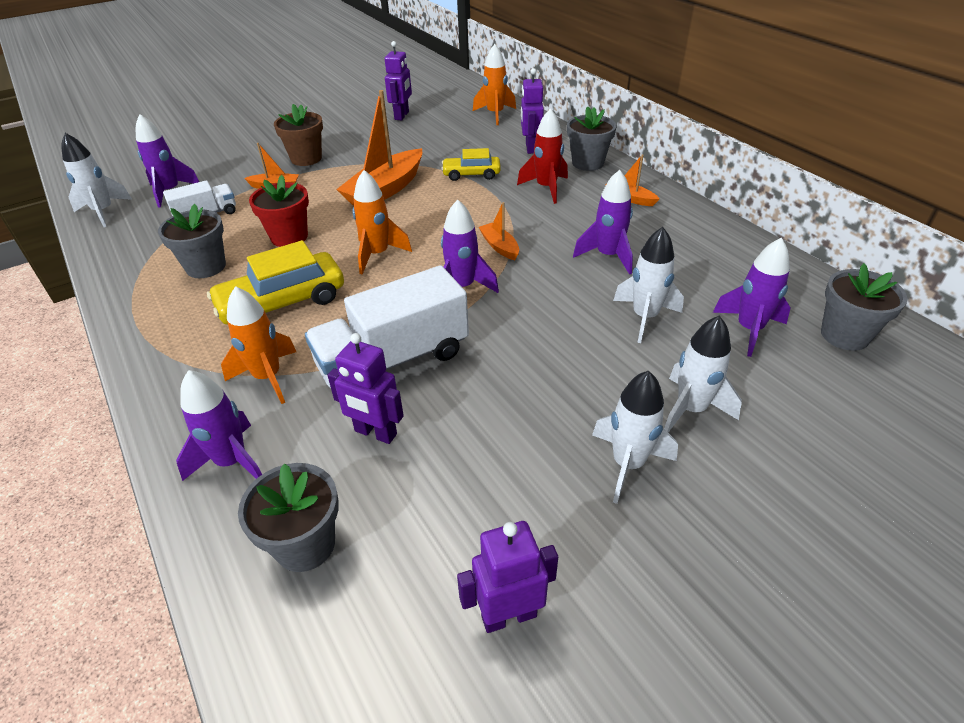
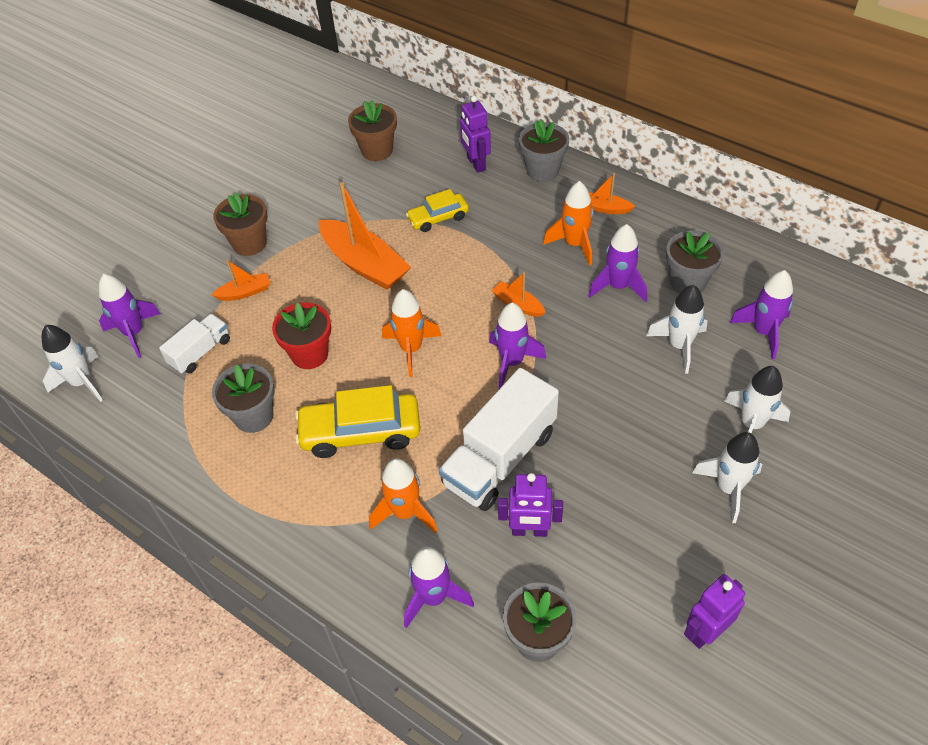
camera: 20 degrees left, 10 degrees up
yellow car [207,240,344,325] -> yellow car turned 45 degrees clockwise [295,385,420,458]
orange boat [336,90,422,205] -> orange boat turned 60 degrees counterclockwise [319,182,411,290]
purple robot [385,41,412,120] -> none
orange rocket [473,44,516,125] -> orange rocket moved to [543,181,594,265]
red rocket [517,108,568,204] -> none
grey flower pot [821,263,908,351] -> grey flower pot moved to [666,230,724,293]
none -> brown flower pot [348,100,397,161]

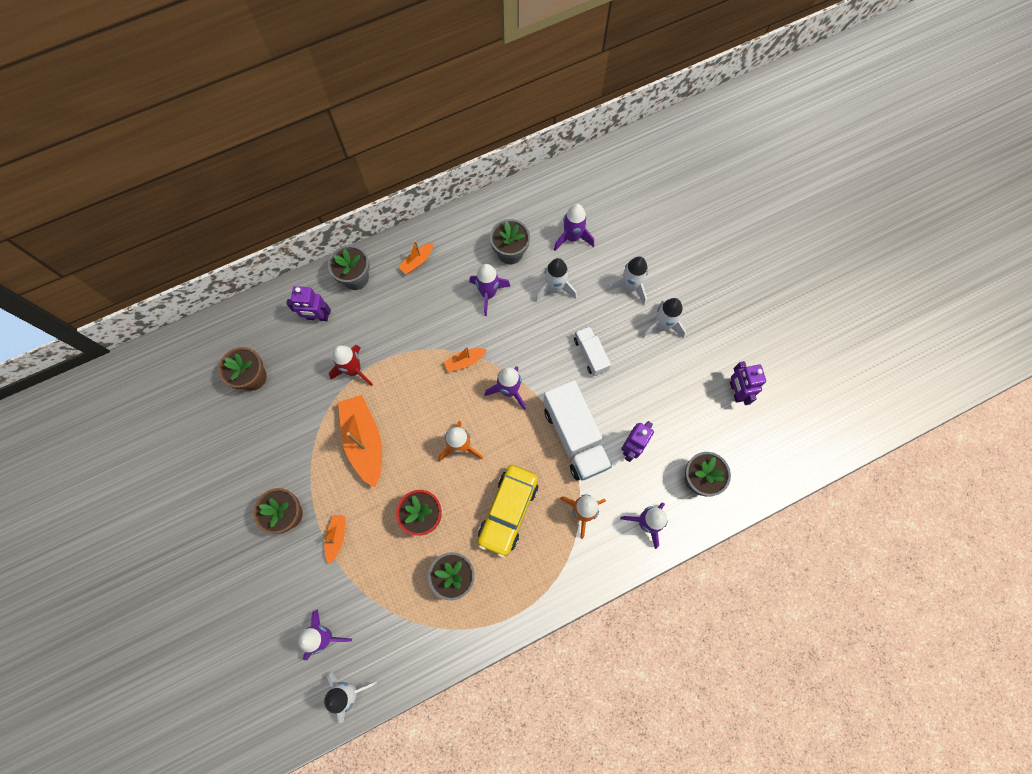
camera: 65 degrees left, 20 degrees up
white truck [159,314,230,374] -> white truck moved to [574,326,611,376]
orange boat [319,182,411,290] -> orange boat turned 90 degrees counterclockwise [338,395,382,488]
yellow car [406,189,469,232] -> red rocket [329,345,373,386]
orange rocket [543,181,594,265] -> none

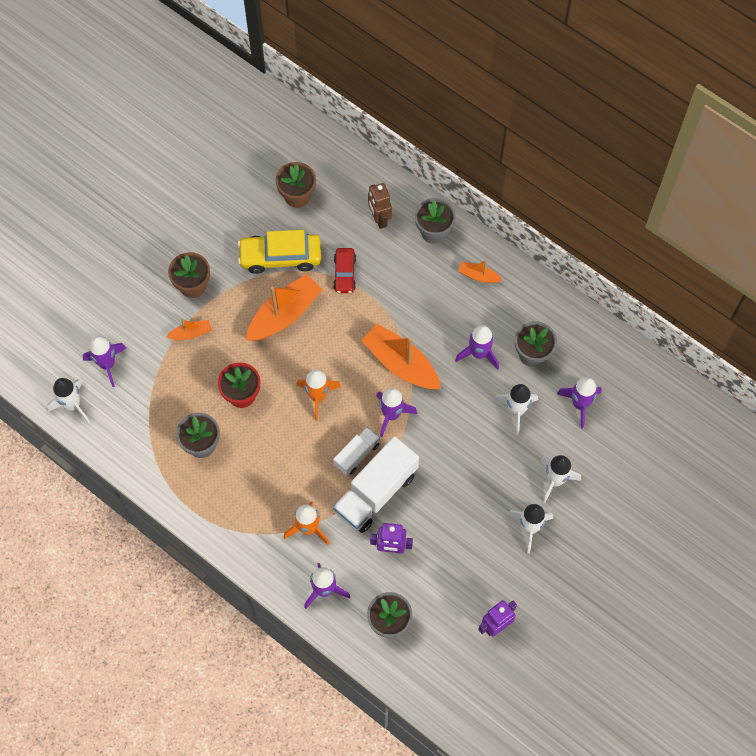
camera: 65 degrees right, 5 degrees down
purple robot [286,286,331,321] -> brown robot [368,183,392,229]
red rocket [329,345,373,386] -> red car [333,248,356,293]
orange boat [444,346,487,372] -> orange boat [361,324,441,389], size x2.04
yellow car [478,465,538,558] -> yellow car moved to [238,230,321,274]
white truck [574,326,611,376] -> white truck moved to [333,427,380,476]

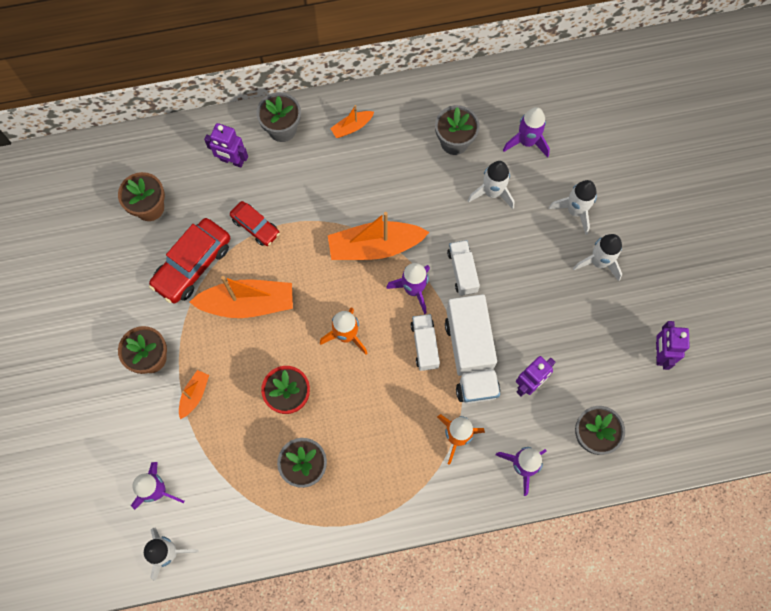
camera: 50 degrees left, 5 degrees up
yellow car [238,230,321,274] -> red car [149,218,230,303]
orange boat [246,274,323,341] -> orange boat turned 90 degrees clockwise [190,276,293,318]
brown robot [368,183,392,229] -> purple robot [204,123,248,168]
purple rocket [455,325,499,370] -> none
none -> white truck [447,240,480,296]

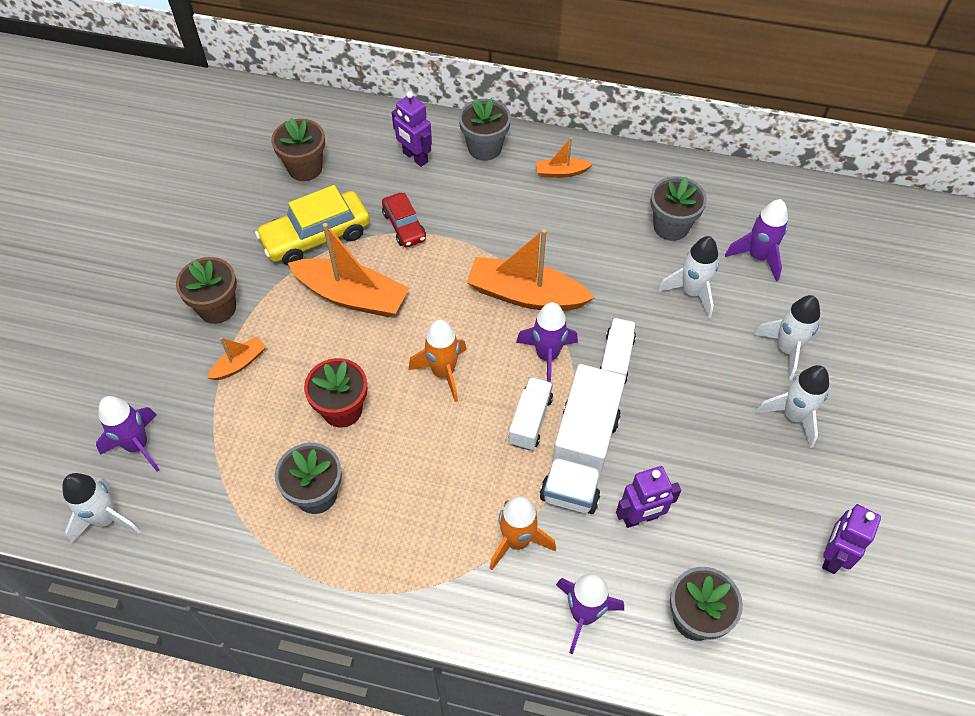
camera: 25 degrees right, 15 degrees down
red car [149,218,230,303] -> yellow car [255,185,370,266]

